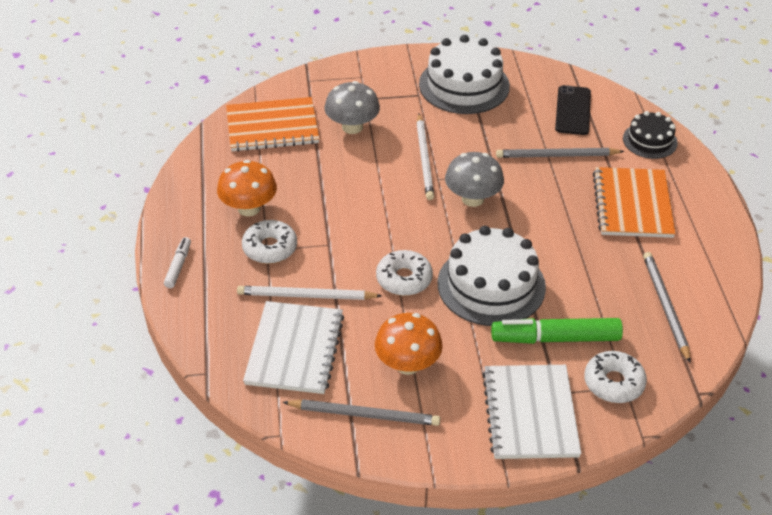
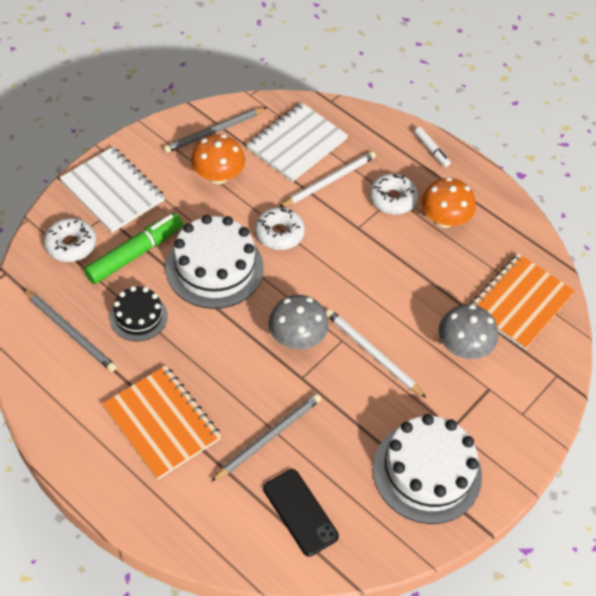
camera: 135 degrees right, 10 degrees up
white notebook [243,301,344,394] -> white notebook turned 75 degrees clockwise [246,103,348,182]
black cake [623,111,678,159] -> black cake moved to [110,286,168,341]

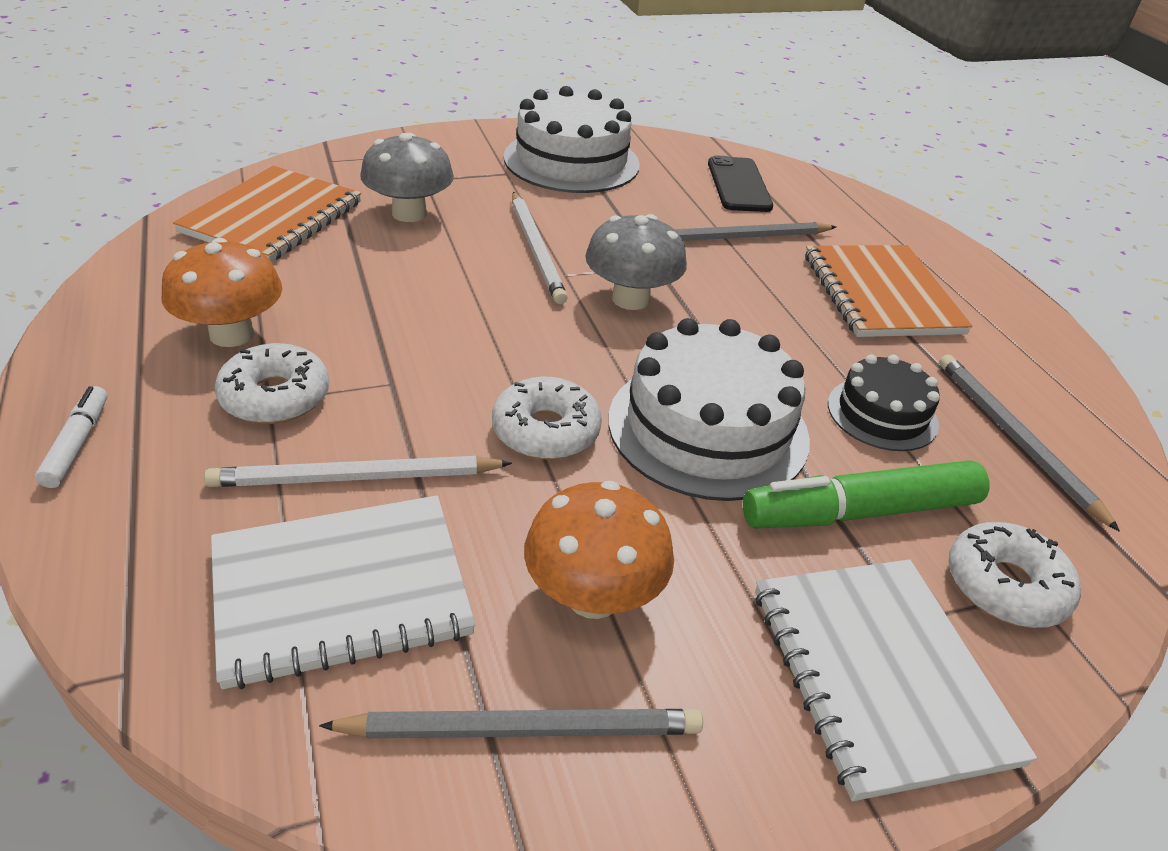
camera: 150 degrees left, 15 degrees down
orange notebook [470,253,575,350] -> orange notebook turned 45 degrees counterclockwise [173,166,361,262]

